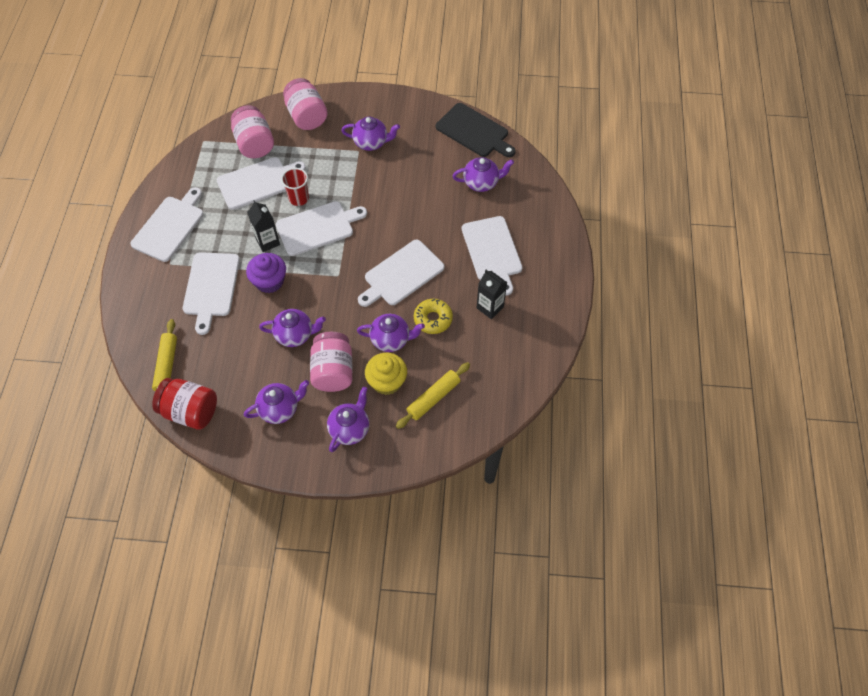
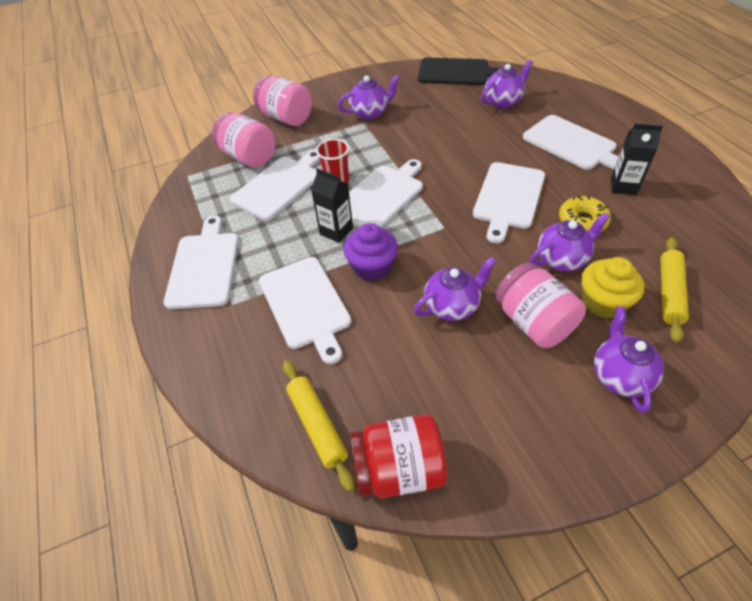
camera: 25 degrees left, 10 degrees down
purple teapot [244,380,309,424] -> none

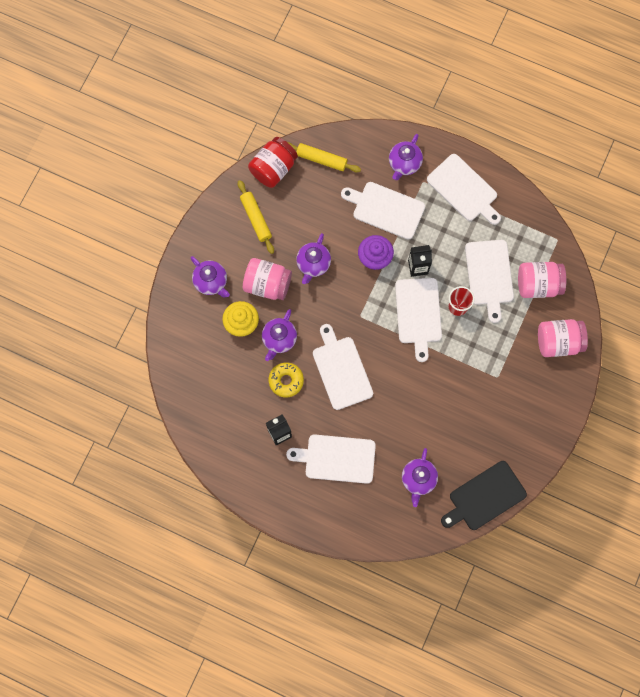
camera: 135 degrees right, 25 degrees up
purple teapot [338,74,400,120] -> purple teapot moved to [389,134,423,180]
yellow rolling pin [660,237,689,343] -> yellow rolling pin moved to [238,180,274,254]

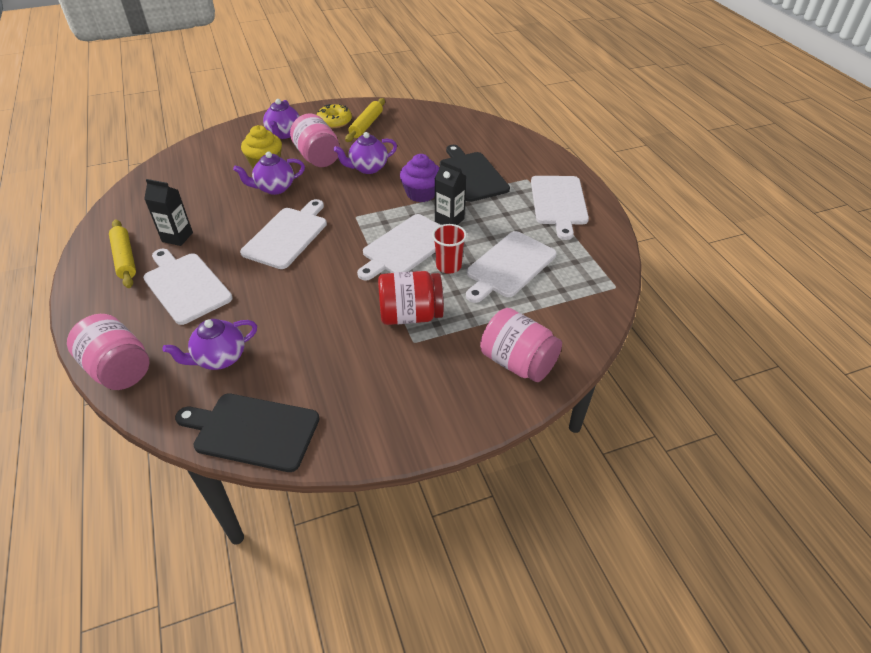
camera: 45 degrees right, 30 degrees down
red jar [248,137,298,188] -> red jar moved to [378,271,444,325]
yellow donut [268,363,304,397] -> yellow donut moved to [317,104,352,128]
yellow rolling pin [288,142,361,172] -> yellow rolling pin moved to [109,220,136,288]
white cutting board [341,182,425,240] -> black cutting board [440,145,510,202]
purple teapot [389,134,423,180] -> none
pink jar [518,262,566,298] -> pink jar moved to [67,314,150,390]

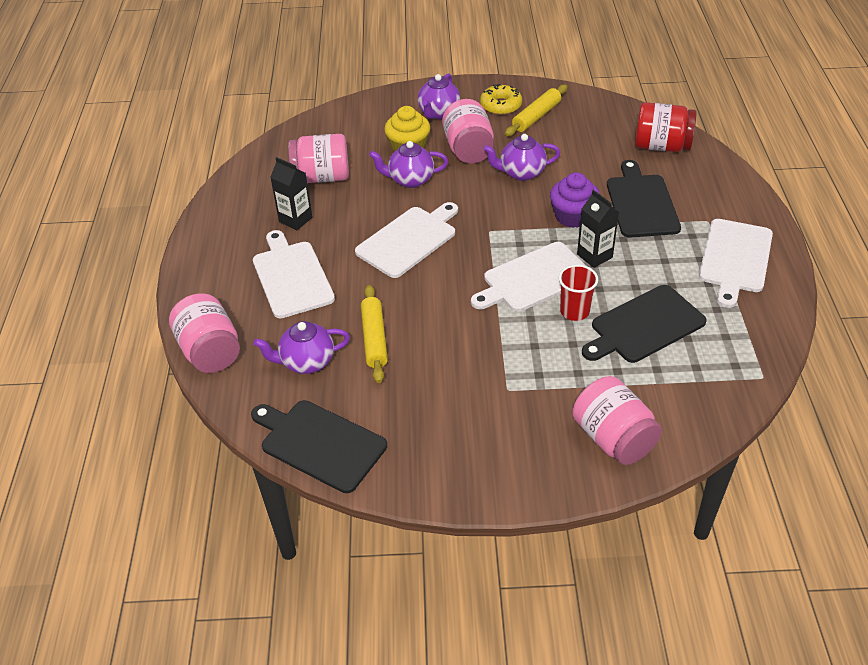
camera: 20 degrees right, 0 degrees up
yellow rolling pin [109,220,136,288] -> yellow rolling pin moved to [361,285,388,383]
red jar [378,271,444,325] -> red jar moved to [635,102,697,152]
white cutting board [466,231,557,303] -> black cutting board [582,285,707,363]
none -> pink jar [288,134,349,183]

